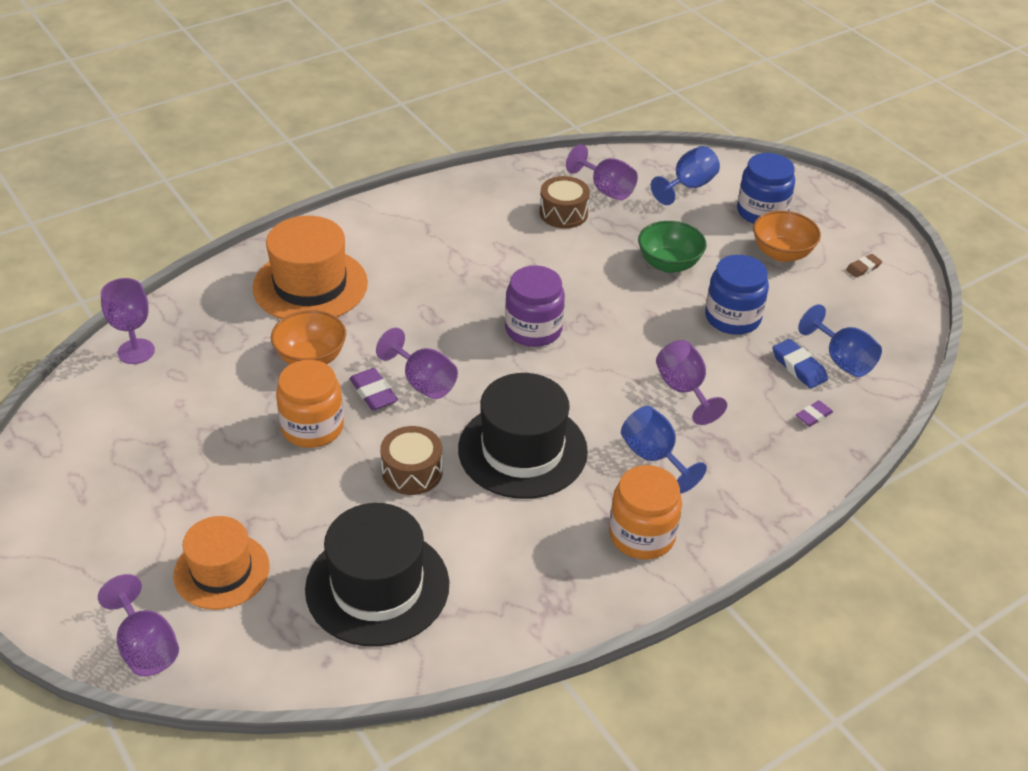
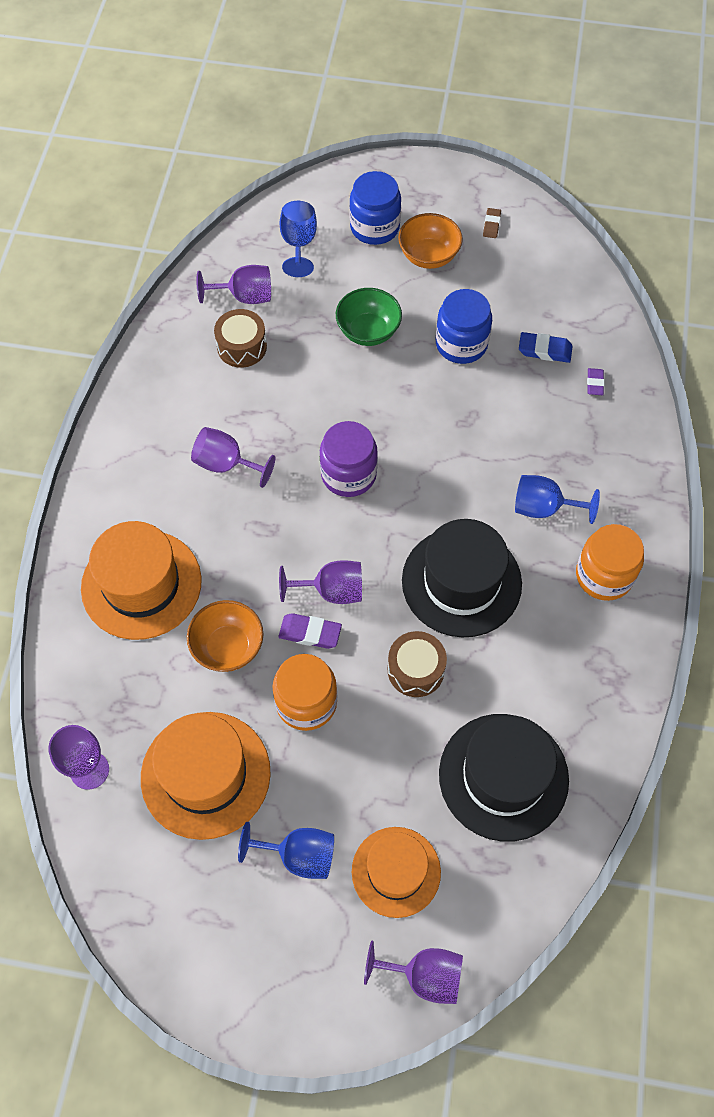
camera: 45 degrees left, 20 degrees up
purple goblet [656,340,727,425] -> purple goblet moved to [191,427,275,488]
blue goblet [798,304,882,377] -> blue goblet moved to [238,822,334,879]
none -> orange hat [141,712,271,840]

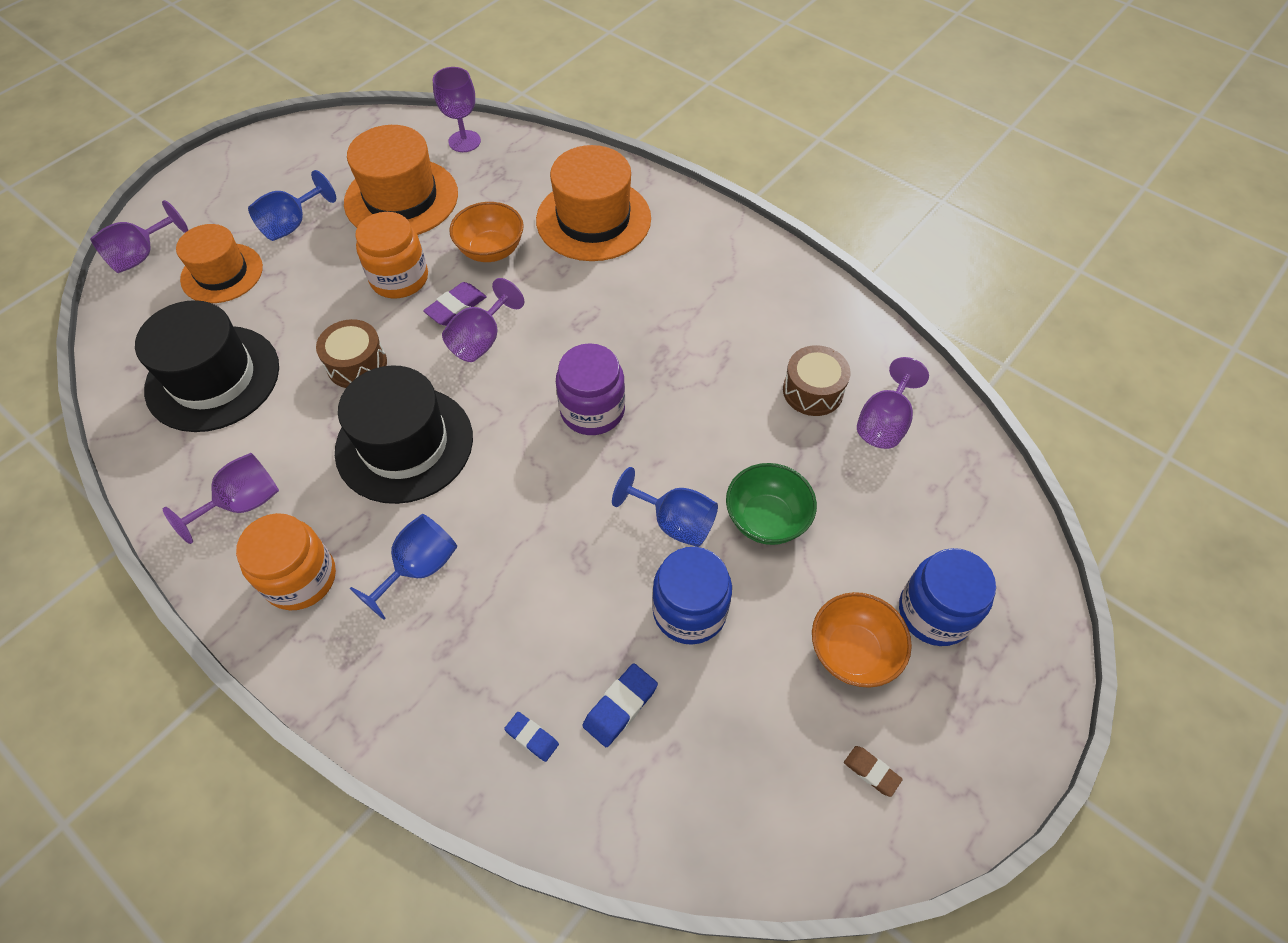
camera: 120 degrees right, 5 degrees down
purple goblet [191,427,275,488] -> purple goblet moved to [163,453,279,544]
blue goblet [280,201,317,277] -> blue goblet moved to [612,467,718,547]
purple eraser [587,368,604,395] -> blue eraser [504,712,559,762]

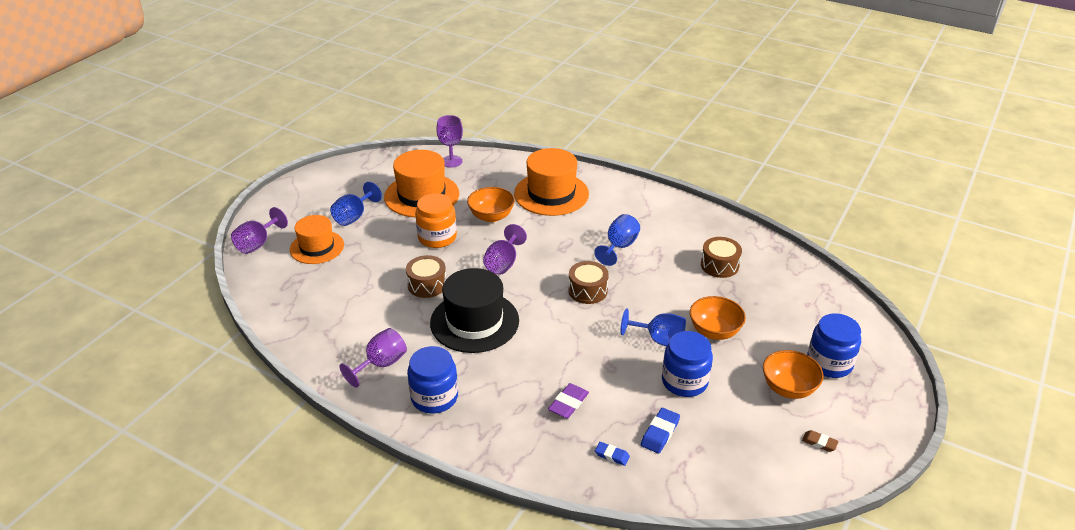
camera: 10 degrees left, 20 degrees down
black hat [135,300,279,432] -> none
orange jar [236,513,336,610] -> blue jar [407,346,458,413]
blue goblet [350,514,457,620] -> blue goblet moved to [594,214,640,266]
purple eraser [423,282,487,326] -> purple eraser moved to [548,383,589,418]
purple jar [556,343,625,435] -> brown drum [568,261,609,304]
green bowl [726,463,817,545] -> orange bowl [690,296,746,340]
purple goblet [857,357,929,449] -> none

